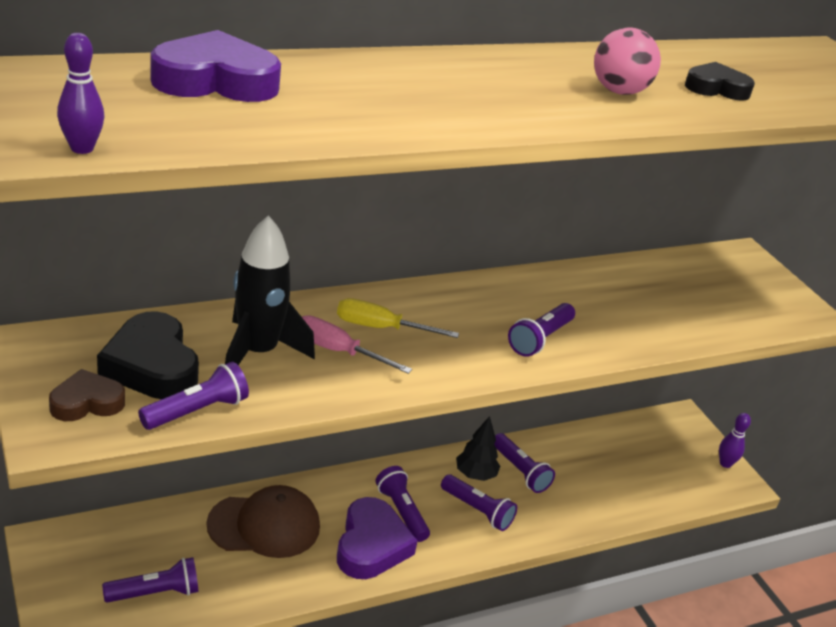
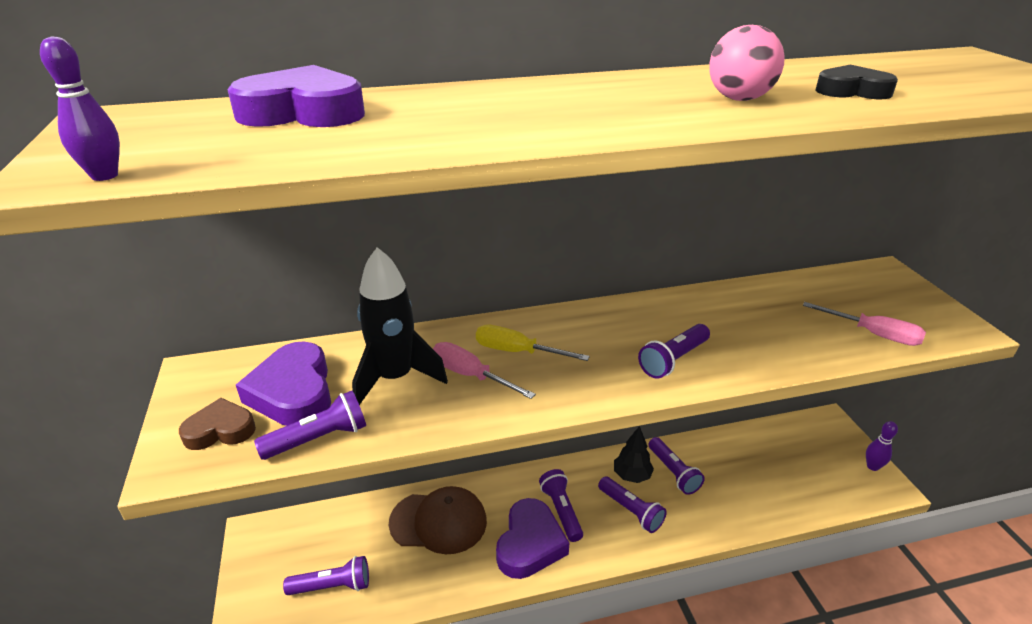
camera: 15 degrees right, 0 degrees up
black heart [97,311,199,399] -> purple heart [236,341,331,426]
none -> pink screwdriver [803,302,926,346]

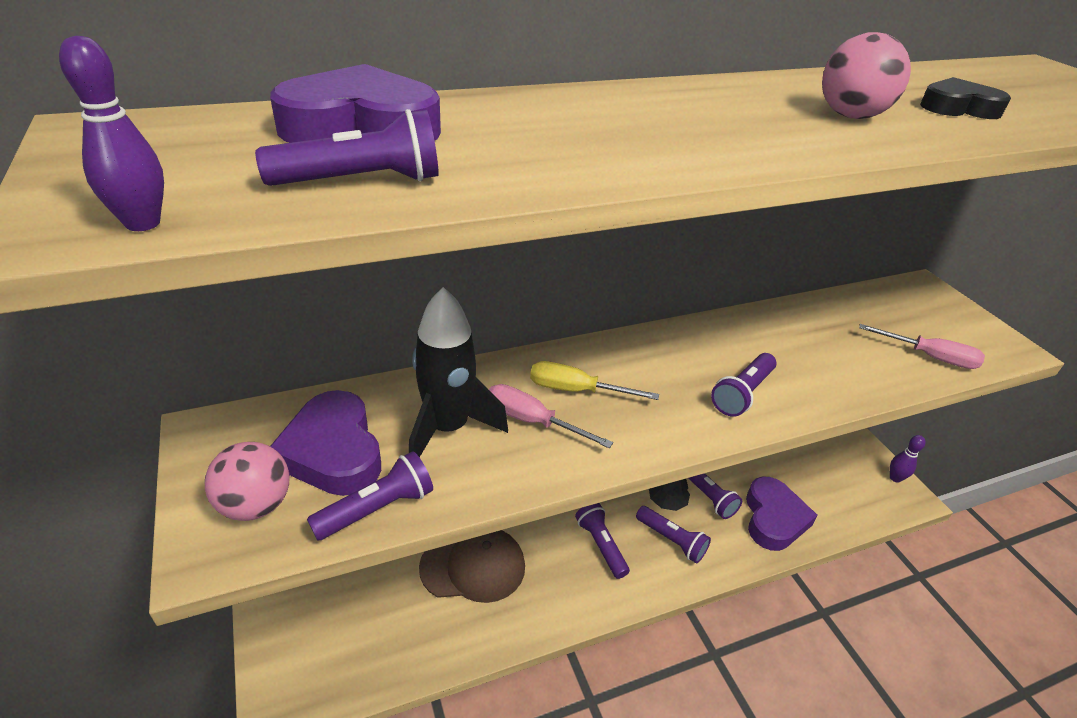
camera: 10 degrees left, 5 degrees up
brown heart [179,398,256,450] -> pink ball [205,442,290,521]
purple flashlight [283,556,369,595] -> purple flashlight moved to [255,109,439,186]
purple heart [496,498,569,579] -> purple heart moved to [746,476,818,551]

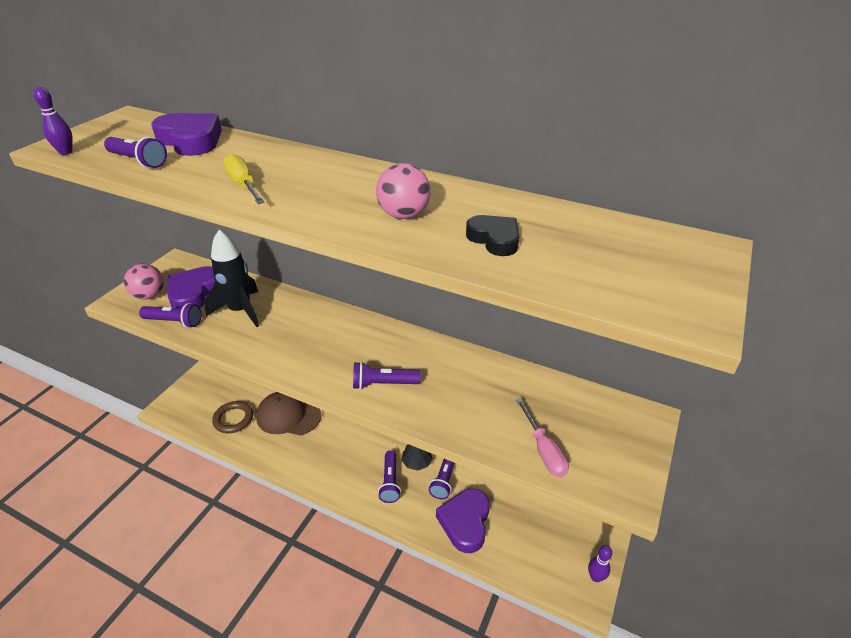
camera: 50 degrees right, 0 degrees up
brown cap [419,530,525,603] -> brown cap turned 150 degrees clockwise [256,392,321,436]
pink screwdriver [489,384,613,448] -> none
yellow screwdriver [530,361,659,400] -> yellow screwdriver moved to [223,154,265,204]
purple flashlight [575,503,630,579] -> none
purple heart [746,476,818,551] -> purple heart turned 135 degrees clockwise [436,489,490,553]
none -> brown ring [212,401,253,433]

